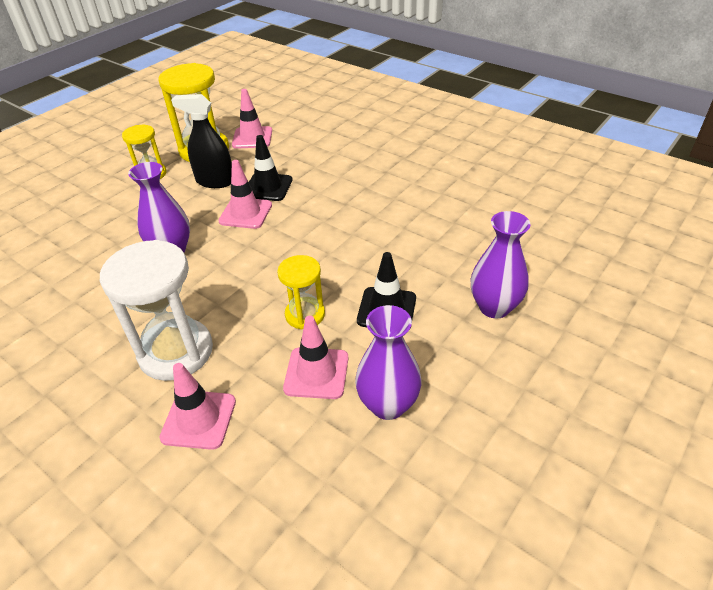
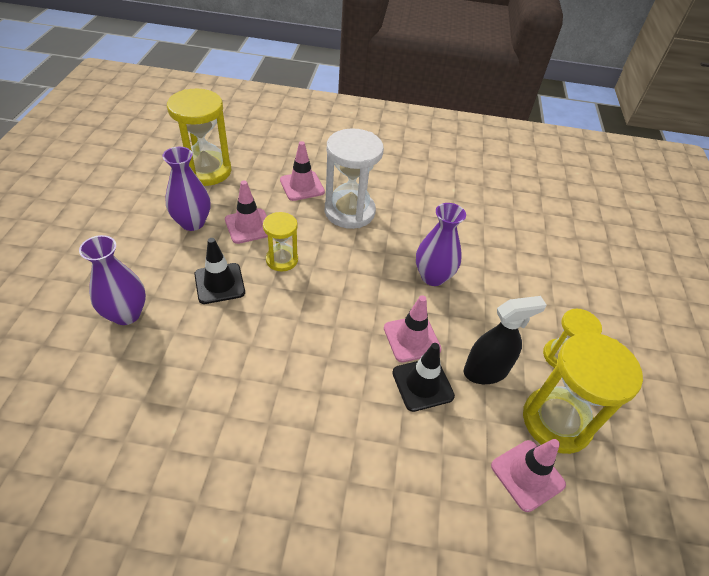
camera: 145 degrees right, 5 degrees up
none -> yellow hourglass [167,89,231,186]

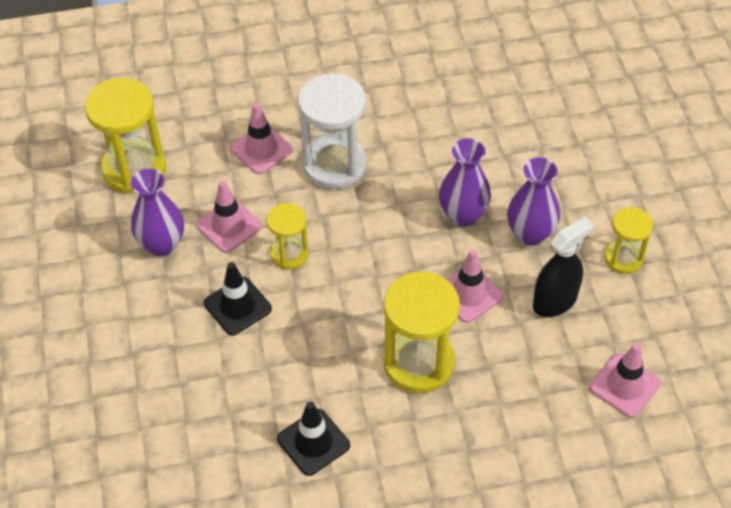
camera: 15 degrees left, 5 degrees up
purple vase [79,235,146,325] -> purple vase moved to [507,157,560,246]
black traffic cone [392,343,455,412] -> black traffic cone moved to [277,402,350,476]
yellow hourglass [523,332,643,454] -> yellow hourglass moved to [383,272,460,393]

